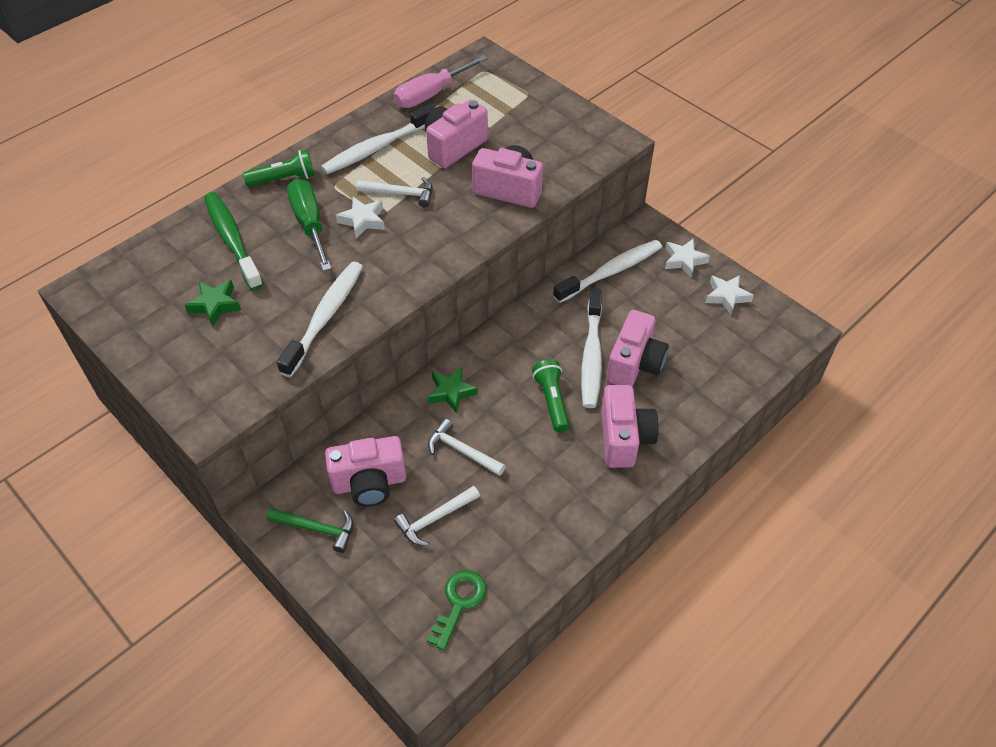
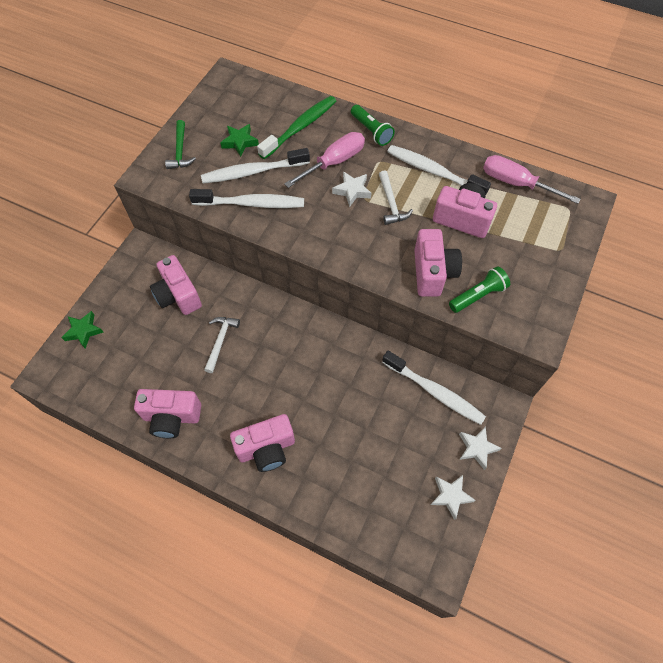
camera: 70 degrees right, 10 degrees up
green hammer [267,508,354,553] -> green hammer moved to [165,120,196,169]
green screwdriver [287,179,332,271] -> pink screwdriver [284,132,365,188]
white hammer [394,486,480,546] -> none
green key [427,570,486,650] -> none
green star [428,367,478,413] -> green star moved to [61,311,104,349]
green flashlight [532,359,570,432] -> green flashlight moved to [449,266,510,313]
white toothbrush [581,288,602,408] -> white toothbrush moved to [201,148,310,184]
pink camera [607,310,669,386] -> pink camera moved to [134,389,201,438]

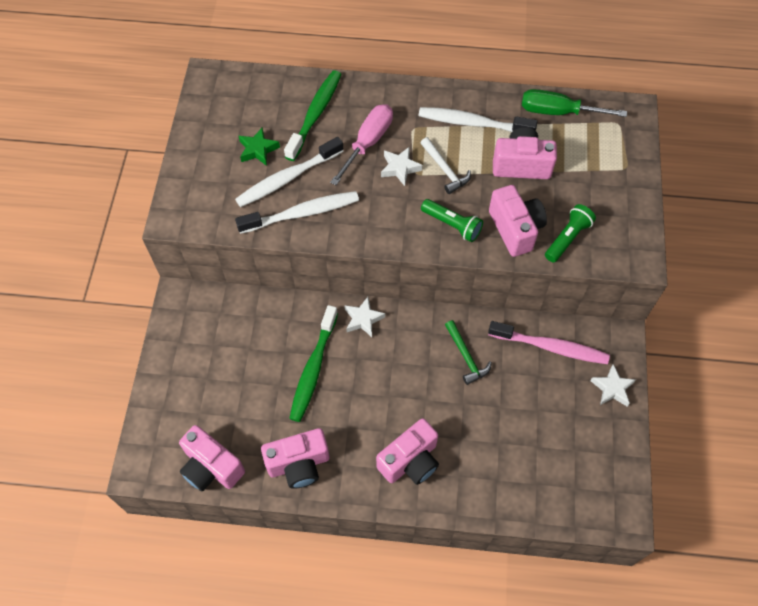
camera: 20 degrees left, 0 degrees up
green star [61,311,104,349] -> none
pink camera [150,255,202,315] -> pink camera moved to [179,425,245,492]
green hammer [165,120,196,169] -> green hammer moved to [445,320,492,385]
white hammer [204,317,240,373] -> green toothbrush [289,305,338,422]
green flashlight [351,105,395,146] -> green flashlight moved to [421,199,483,242]
white toothbrush [382,351,486,425] -> pink toothbrush [488,321,610,364]
white star [431,475,476,520] -> white star moved to [344,297,385,337]
pink screwdriver [483,155,581,204] -> green screwdriver [522,89,627,117]

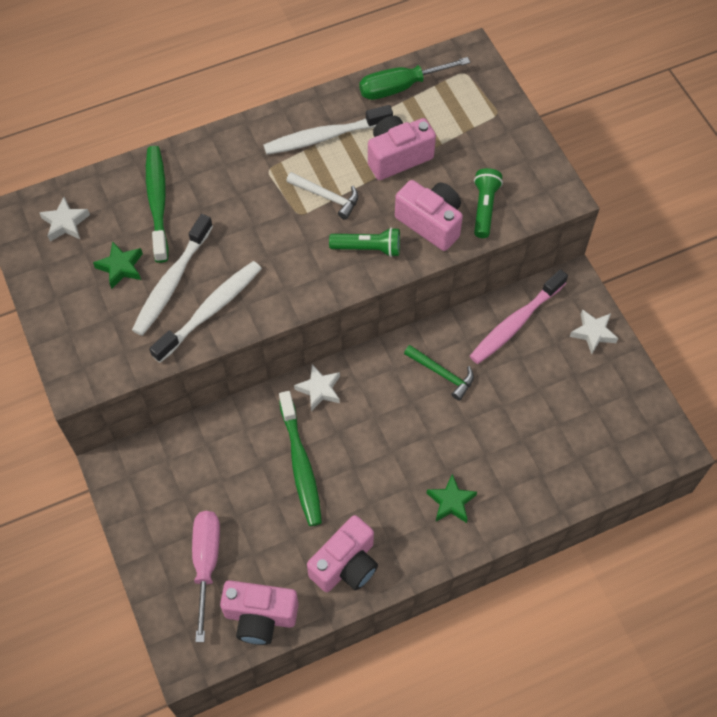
camera: 30 degrees left, 0 degrees up
pink screwdriver [330,104,393,185] -> pink screwdriver moved to [192,511,220,642]
pink camera [376,418,439,485] -> green star [427,474,477,523]
white star [381,147,423,186] -> white star moved to [39,197,90,242]
pink toothbrush [488,321,610,364] -> pink toothbrush turned 150 degrees clockwise [470,269,568,364]

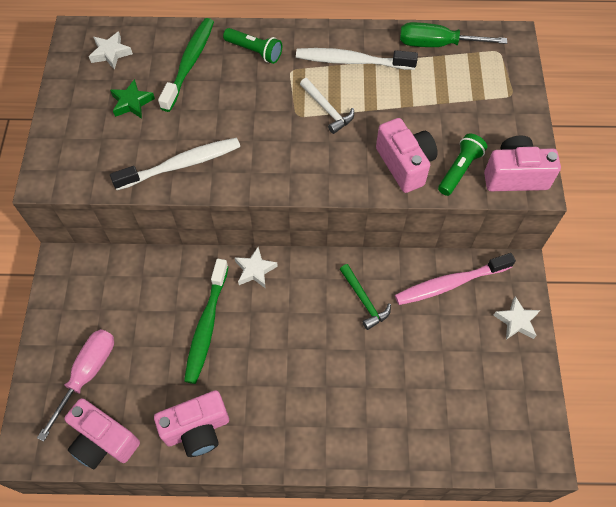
camera: 25 degrees right, 0 degrees up
white toothbrush [132,214,213,336] -> none
green flashlight [329,227,400,257] -> green flashlight moved to [223,28,282,64]
pink camera [368,116,436,180] -> pink camera moved to [484,135,561,191]
green star [427,474,477,523] -> none

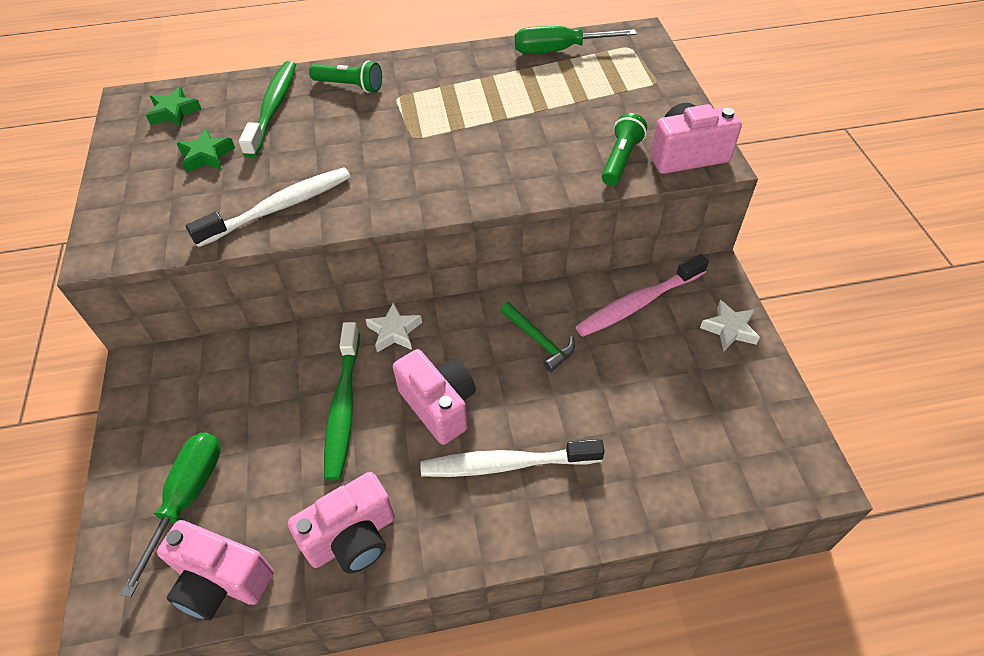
camera: 10 degrees left, 10 degrees down
pink screwdriver [37,329,114,442] -> green screwdriver [120,432,221,598]
white star [89,31,133,70] -> green star [146,87,202,127]
white toothbrush [296,48,418,70] -> white toothbrush moved to [421,439,605,477]
white hammer [300,78,354,134] -> none
pink camera [376,118,438,193] -> pink camera moved to [393,349,476,445]

